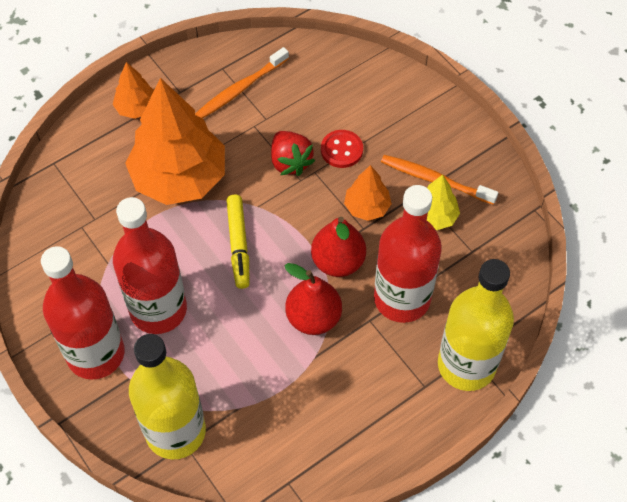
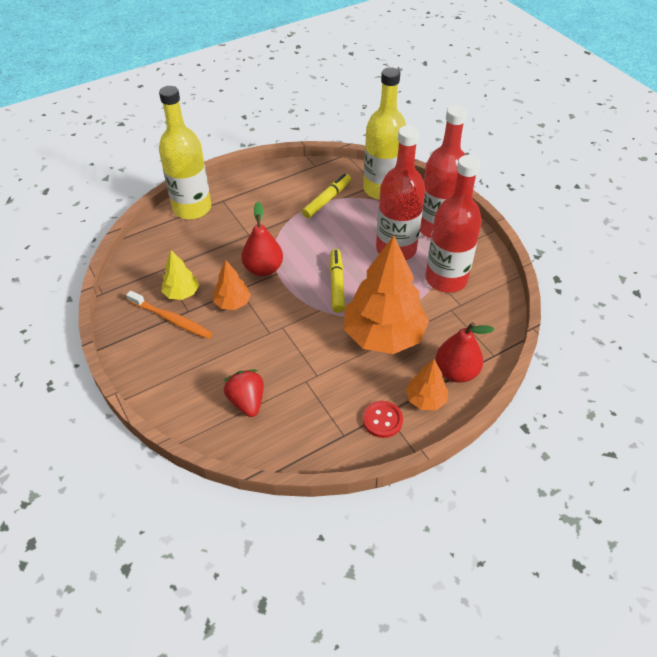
camera: 175 degrees left, 10 degrees down
orange toothbrush [195,47,289,118] -> none
red strawberry [271,131,315,176] -> red strawberry moved to [224,370,264,417]
red pear [284,263,342,335] -> red pear moved to [436,322,494,383]
red button [321,130,363,168] -> red button moved to [363,401,403,438]
red bottle [374,185,442,323] -> red bottle moved to [425,155,482,293]
none -> yellow marker [302,174,351,218]

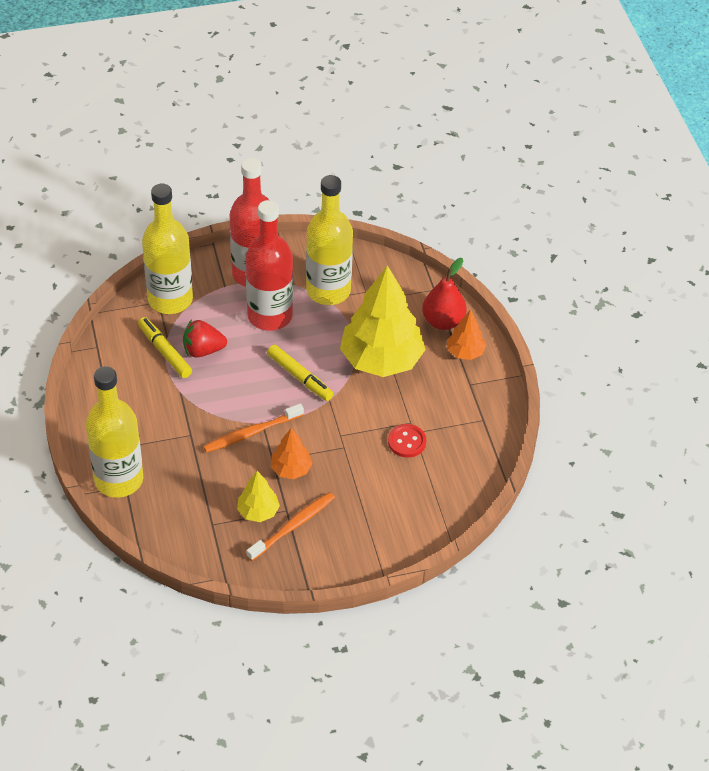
camera: 75 degrees left, 0 degrees up
red strawberry [224,370,264,417] -> red strawberry moved to [183,319,227,358]
red pear [242,202,283,276] -> orange toothbrush [203,403,304,453]
yellow marker [330,249,345,313] -> yellow marker turned 150 degrees counterclockwise [267,344,333,401]
orange tree [344,236,429,354] -> yellow tree [340,265,426,377]
red button [363,401,403,438] -> red button moved to [388,424,426,458]
red bottle [425,155,482,293] -> yellow bottle [306,175,353,305]

